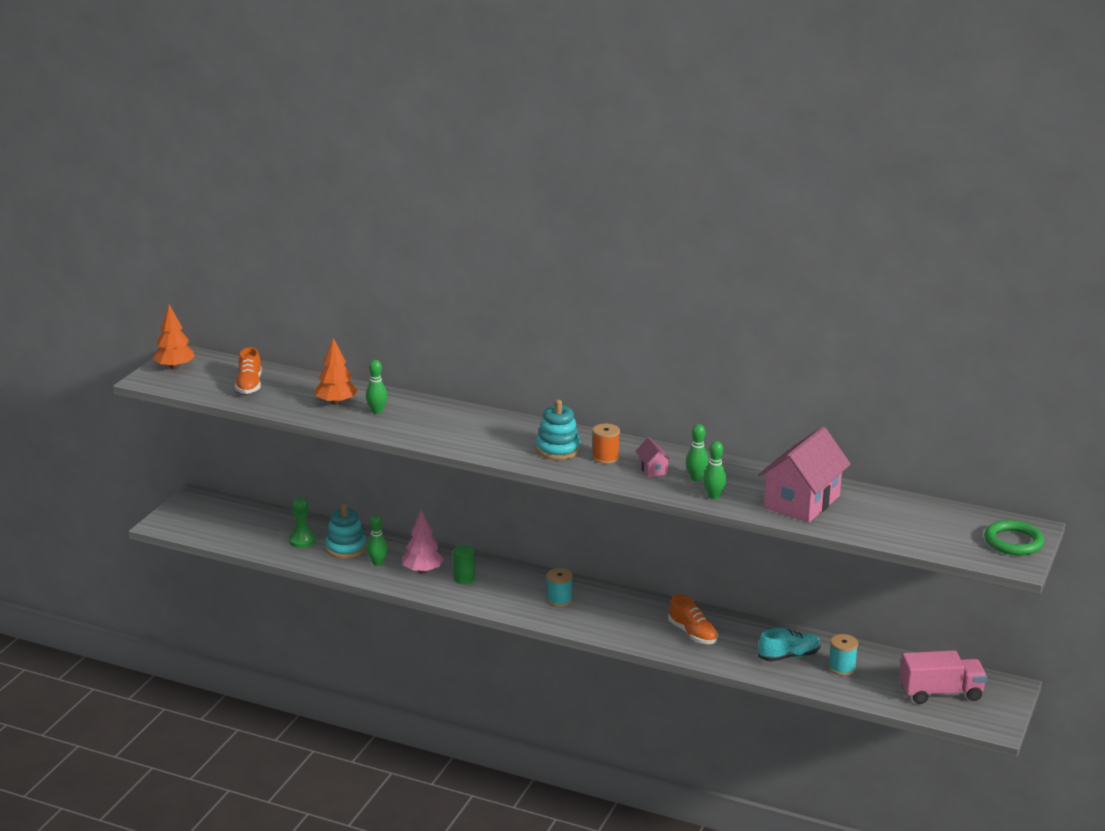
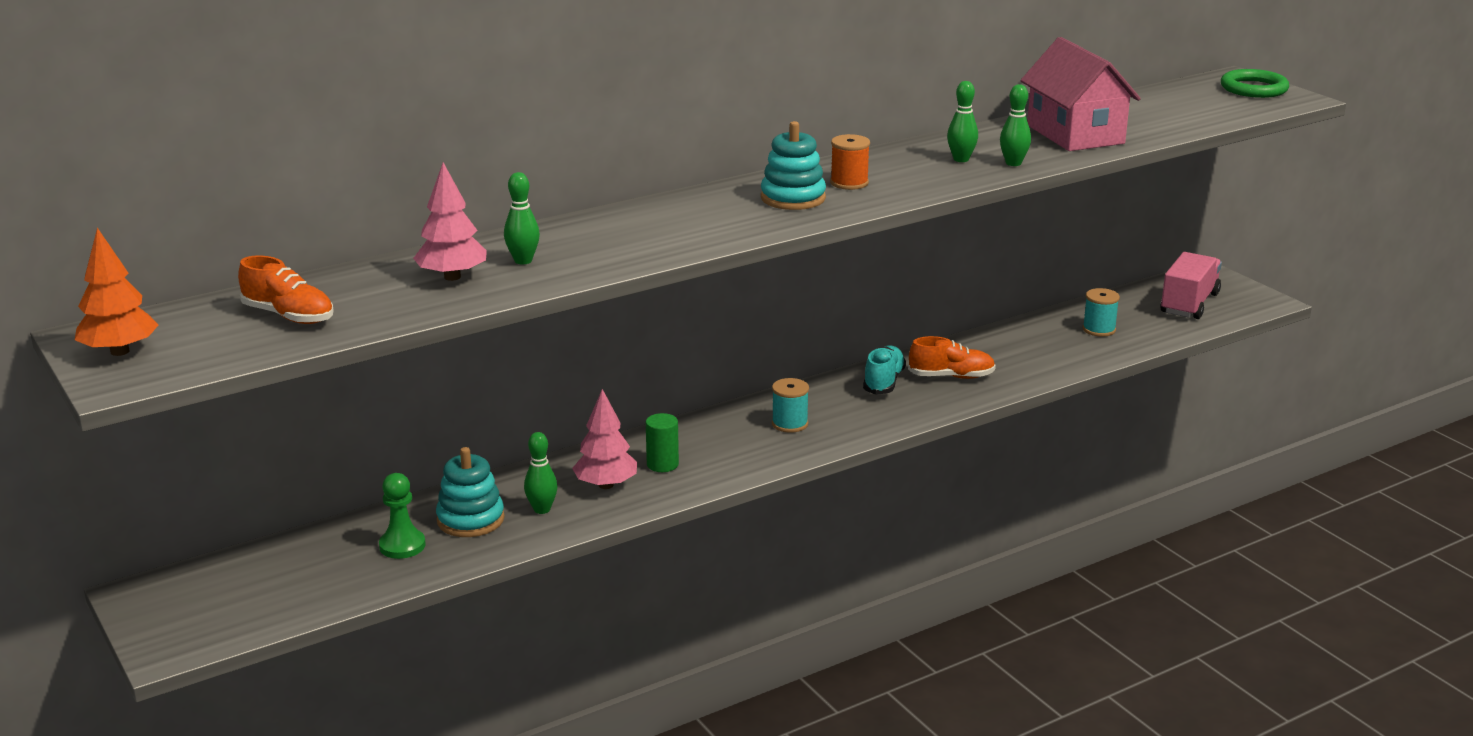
camera: 55 degrees left, 0 degrees up
orange tree [315,338,358,405] -> pink tree [413,162,487,281]
pink house [636,437,671,477] -> none
turquoise shoe [758,628,821,662] -> turquoise shoe moved to [863,345,906,395]

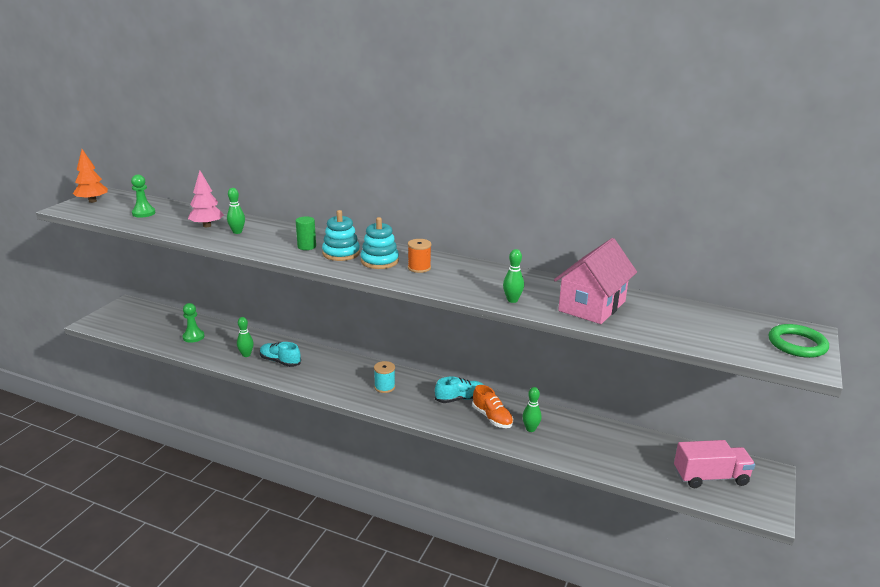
camera: 55 degrees right, 0 degrees up
orange shoe [238,256,333,324] -> green pawn [131,174,156,218]
turquoise stacking toy [436,447,505,537] -> turquoise stacking toy moved to [322,210,360,261]
pink tree [572,389,637,489] -> turquoise shoe [260,342,301,367]
green cylinder [646,413,679,472] -> green cylinder moved to [296,216,316,250]
green bowling pin [947,81,978,162] -> green bowling pin moved to [522,387,541,432]
turquoise spool [1083,288,1120,337] -> none

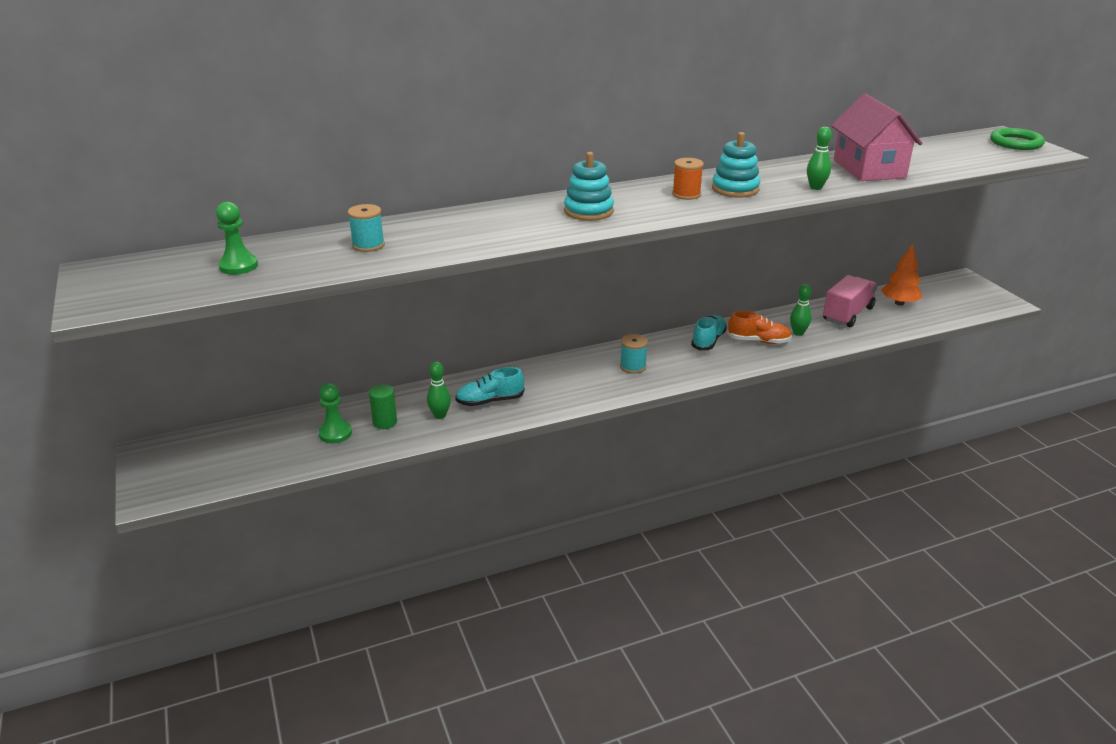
camera: 45 degrees left, 5 degrees up
orange tree [73,149,108,203] -> orange tree moved to [881,244,922,306]
pink tree [188,170,224,227] -> turquoise spool [348,204,385,252]
green bowling pin [227,188,245,234] -> none
green cylinder [296,216,316,250] -> green cylinder moved to [369,384,397,429]
turquoise stacking toy [361,217,399,269] -> turquoise stacking toy moved to [712,132,760,198]
pink truck [674,440,755,488] -> pink truck moved to [823,275,878,327]

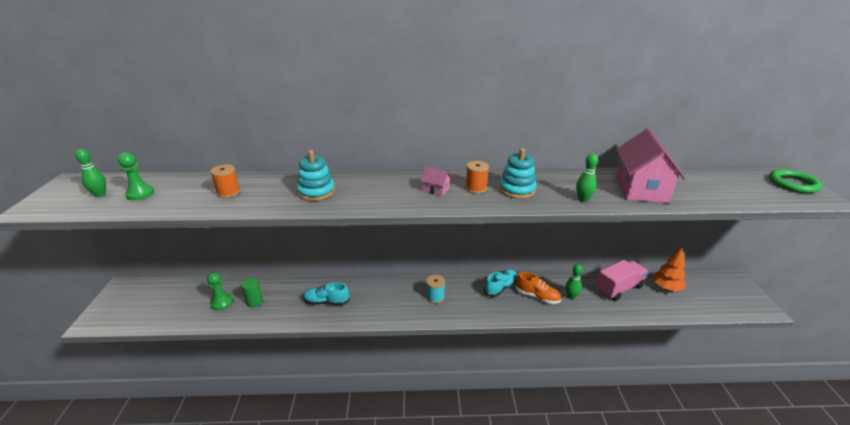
camera: 20 degrees right, 0 degrees up
turquoise spool [348,204,385,252] -> orange spool [210,164,240,198]
green bowling pin [427,361,451,419] -> green bowling pin moved to [75,149,106,197]
turquoise stacking toy [564,152,614,221] -> turquoise stacking toy moved to [296,150,335,201]
none -> pink house [420,167,452,196]

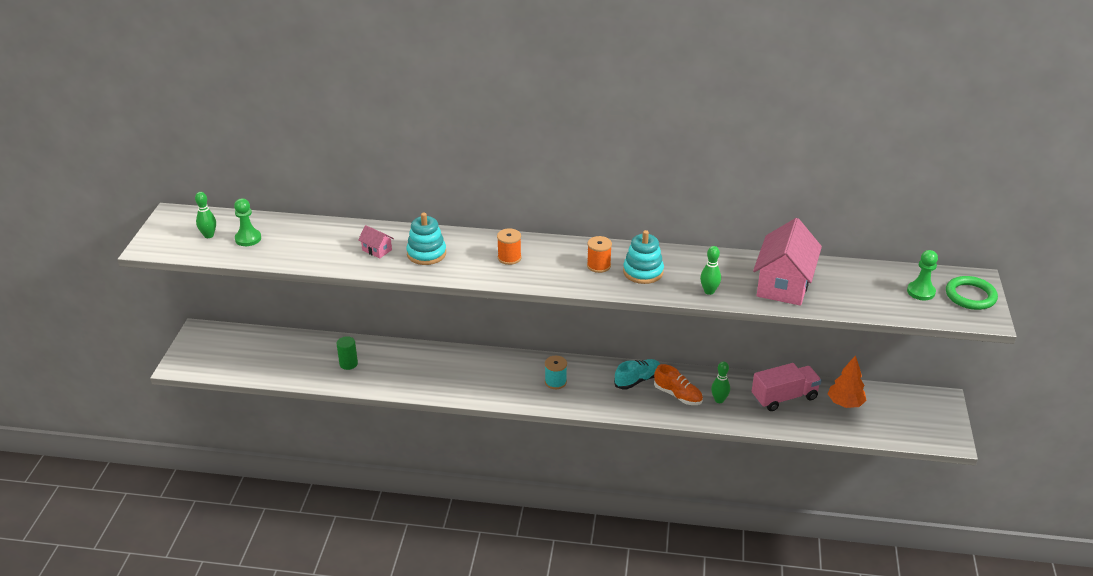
camera: 10 degrees right, 5 degrees up
green pawn [207,272,233,311] -> green pawn moved to [907,250,938,300]
orange spool [210,164,240,198] -> orange spool moved to [497,228,522,265]
turquoise shoe [303,282,350,305] -> none
pink house [420,167,452,196] -> pink house moved to [358,225,394,259]

